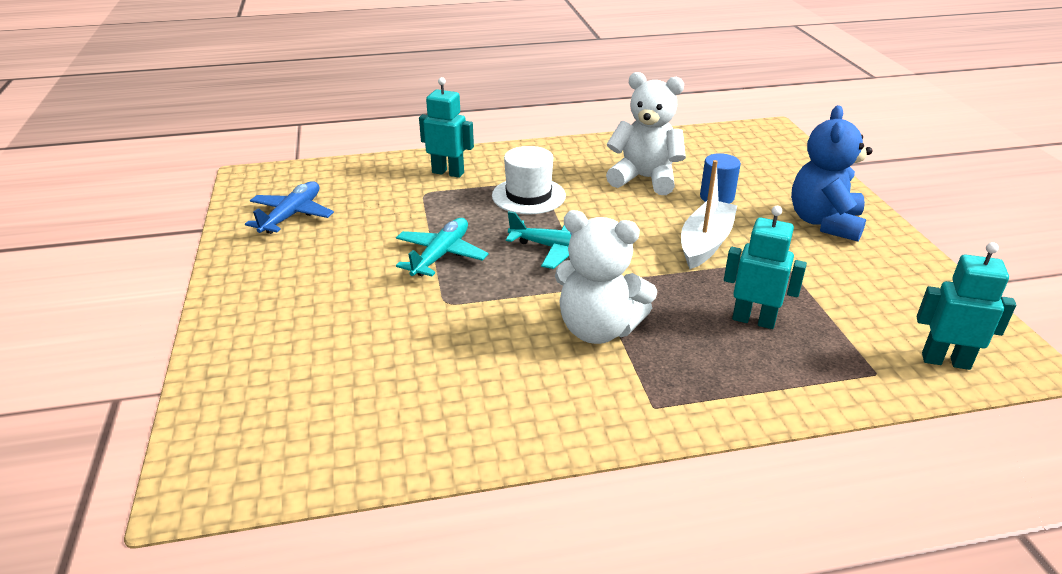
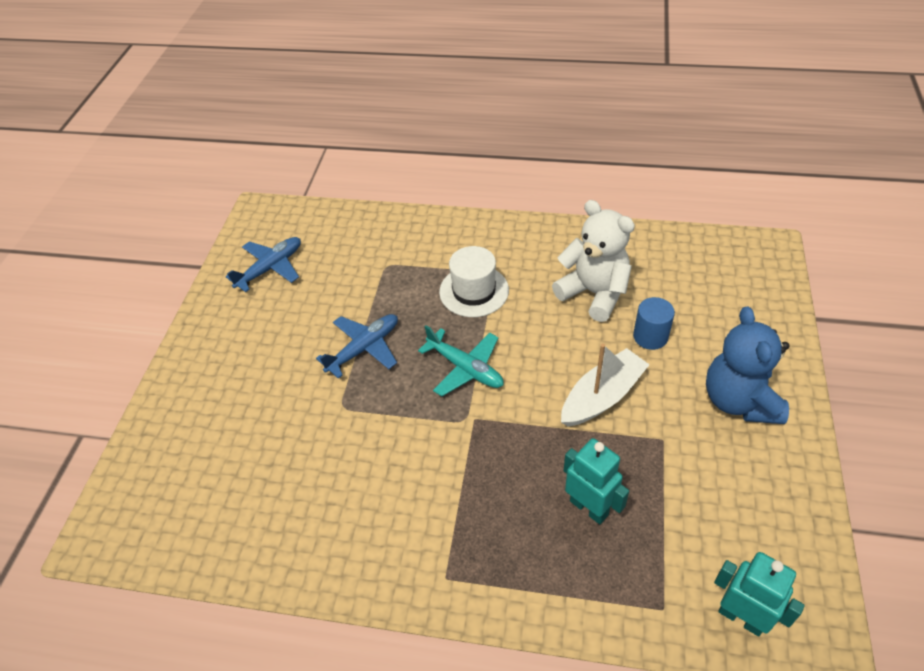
camera: 25 degrees right, 15 degrees up
turquoise plane [396,218,488,276] -> blue plane [316,314,398,379]
turquoise robot [419,77,474,178] -> none
white teddy bear [555,210,657,344] -> none
blue teddy bear [791,105,873,242] -> blue teddy bear turned 45 degrees counterclockwise [706,307,789,424]

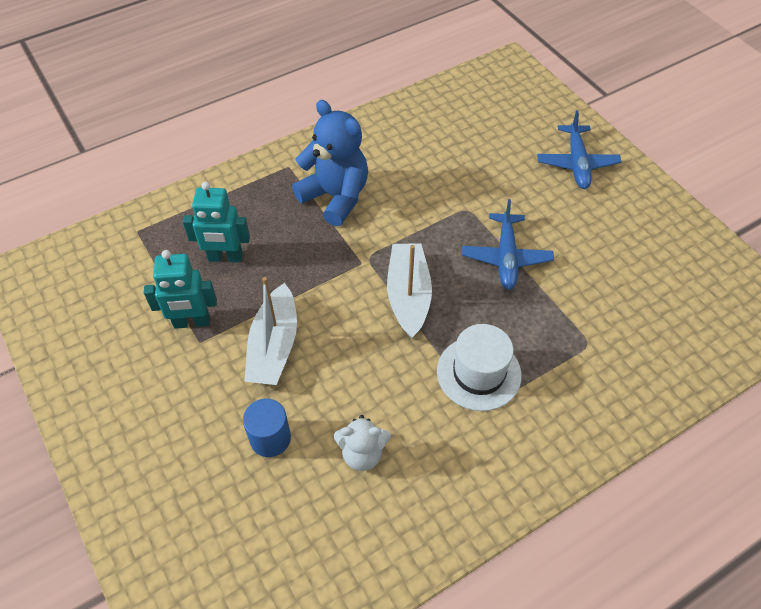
camera: 135 degrees right, 5 degrees up
blue plane [226,237,301,292] -> blue plane moved to [537,110,621,189]
turquoise plane [418,325,504,396] -> white boat [387,243,432,338]
white teddy bear [552,200,635,322] -> white teddy bear [334,415,391,471], size x0.57
blue teddy bear [706,307,789,424] -> blue teddy bear moved to [292,100,368,226]
turquoise robot [714,552,805,636] -> turquoise robot moved to [144,250,217,329]

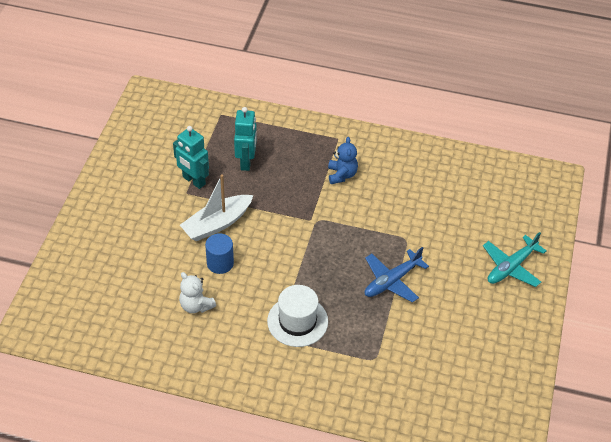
camera: 45 degrees right, 5 degrees down
turquoise robot [183,182,250,263] -> turquoise robot turned 135 degrees counterclockwise [234,107,257,171]
blue cylinder [243,399,291,457] -> blue cylinder moved to [205,233,234,274]
blue teddy bear [292,100,368,226] -> blue teddy bear [328,137,358,184], size x0.57
white boat [387,243,432,338] -> none
blue plane [537,110,621,189] -> turquoise plane [483,232,546,287]

